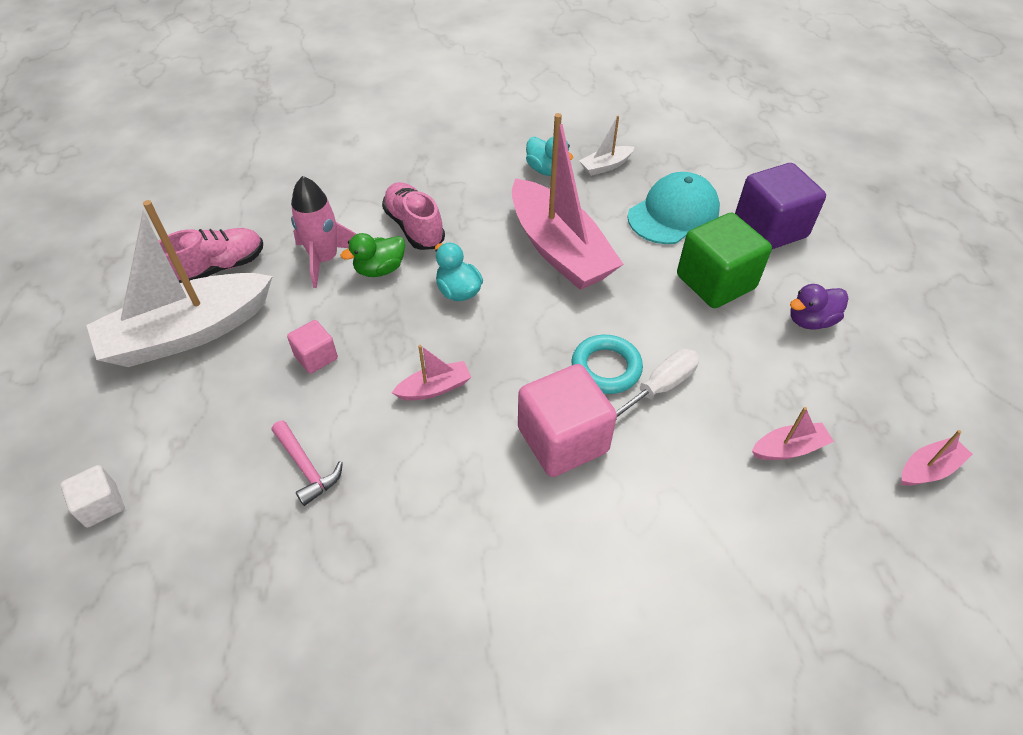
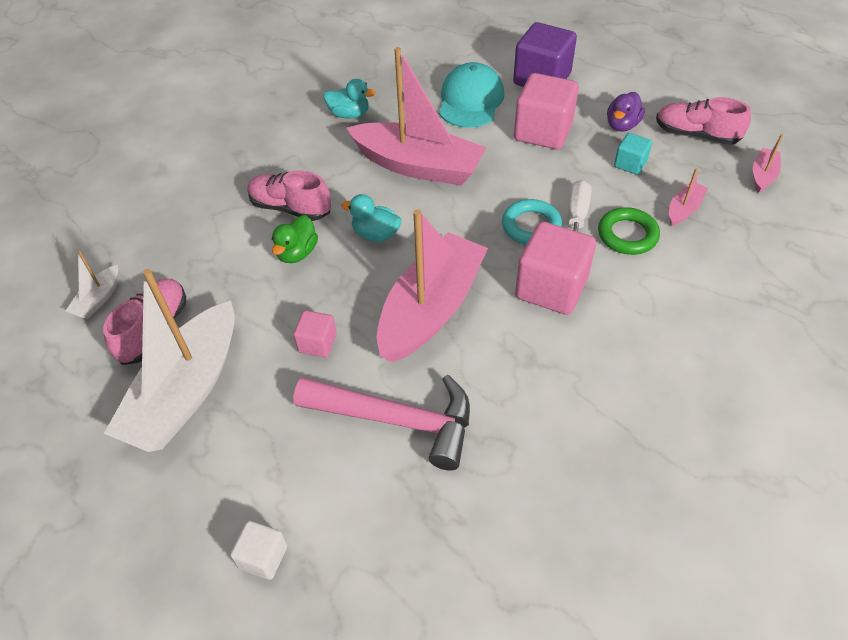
camera: 35 degrees left, 0 degrees up
pink hammer [272,420,343,506] -> pink hammer [293,375,470,471], size x1.98
pink rocket [291,176,356,288] -> none
pink boat [392,345,471,400] -> pink boat [377,209,488,363], size x2.34
white boat [579,116,634,176] -> white boat moved to [66,251,118,319]
green cube [677,213,772,308] -> pink cube [514,73,579,150]
none -> green ring [598,207,660,255]
none -> turquoise cube [614,133,652,175]
none -> pink shoe [656,97,751,145]

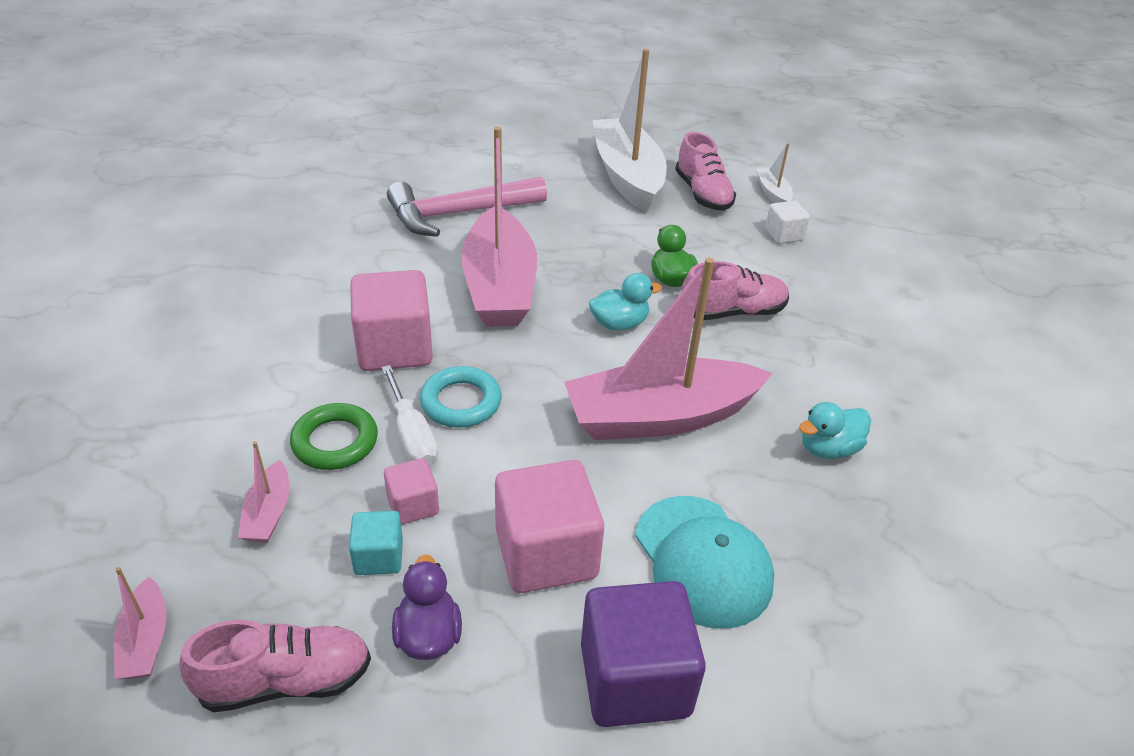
camera: 140 degrees right, 10 degrees down
white cube [230,521,287,580] -> white cube moved to [765,200,810,244]
pink cube [293,310,337,357] -> pink cube moved to [384,458,439,525]

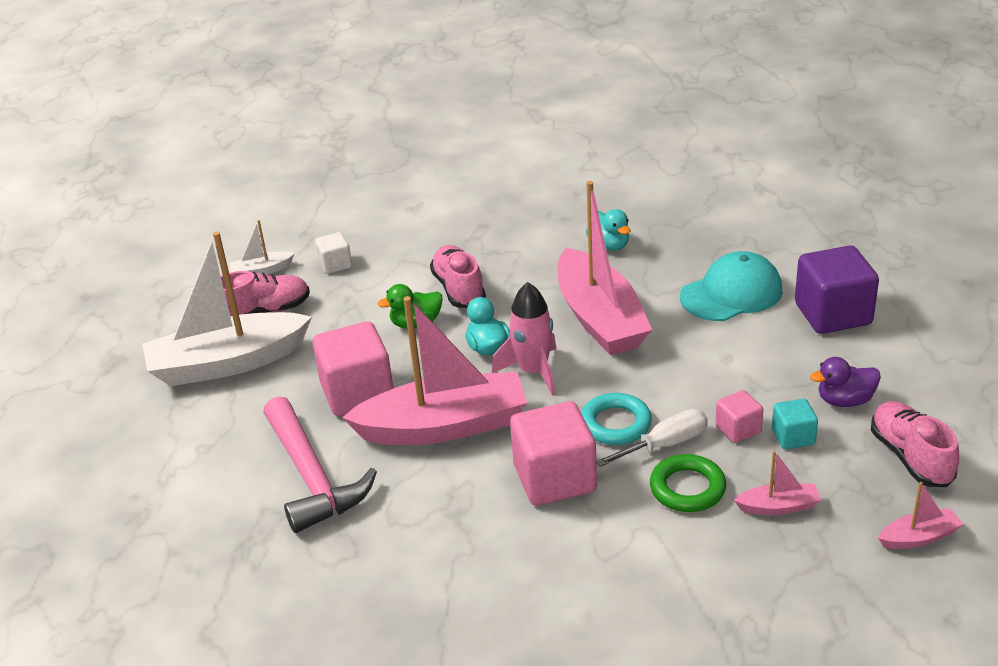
camera: 90 degrees left, 5 degrees down
pink cube [495,460,604,593] -> pink cube moved to [312,321,393,416]
none -> pink rocket [492,282,556,396]

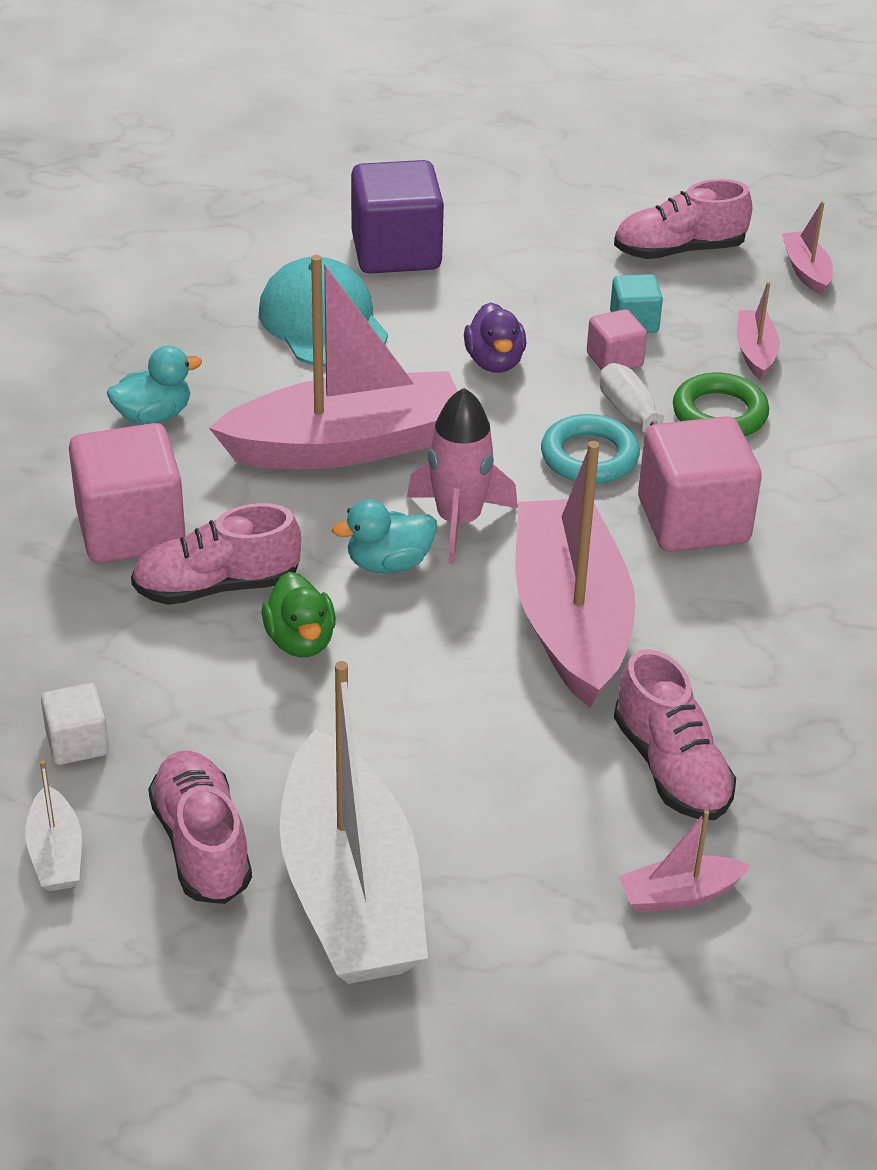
camera: 90 degrees left, 5 degrees up
pink hammer [263,396,377,533] -> pink shoe [614,649,736,820]
pink cube [312,321,393,416] -> pink cube moved to [69,423,186,563]
purple duck [810,357,881,407] -> purple duck moved to [464,302,526,373]
none -> pink boat [619,810,751,912]

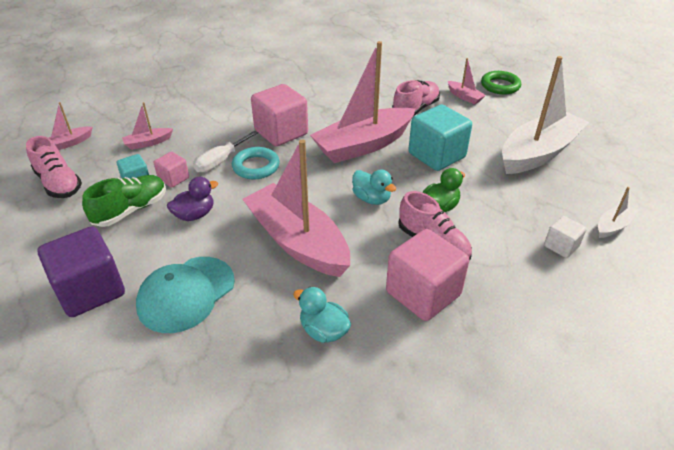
camera: 115 degrees left, 0 degrees up
pink shoe [148,751,252,904] -> none
pink rocket [407,388,518,564] -> none
green ring [673,373,769,436] -> green ring moved to [481,71,521,94]
none -> green shoe [82,175,166,227]
none -> turquoise cube [408,104,472,171]

